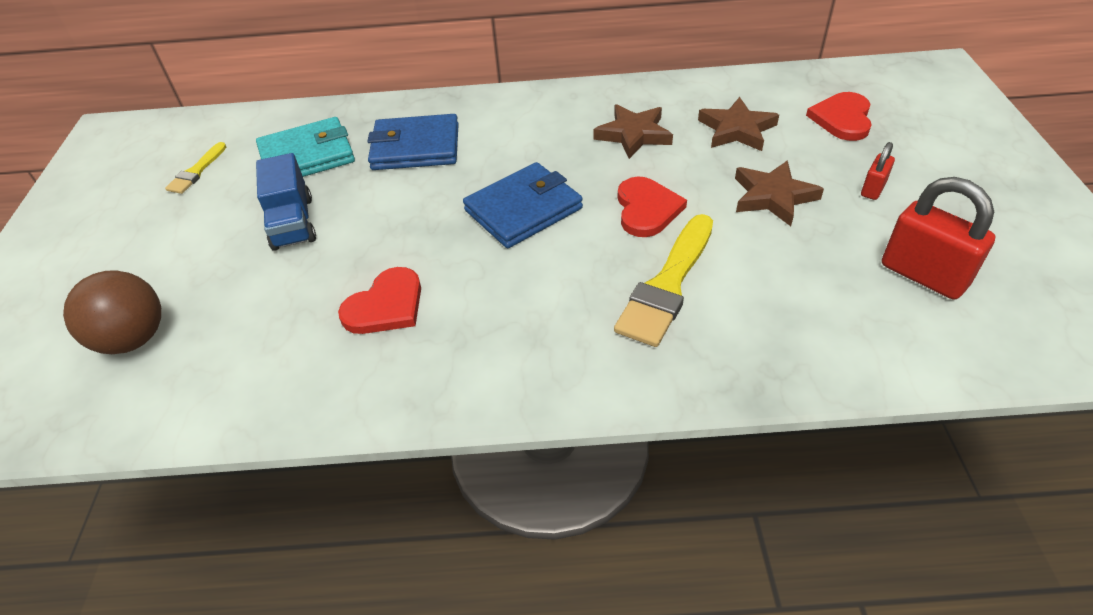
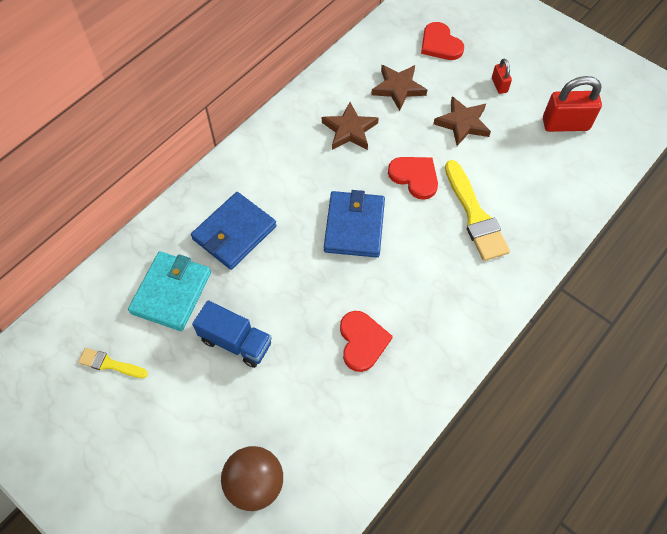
camera: 50 degrees left, 15 degrees up
yellow brush [165,142,226,194] -> yellow brush turned 135 degrees clockwise [78,348,148,378]

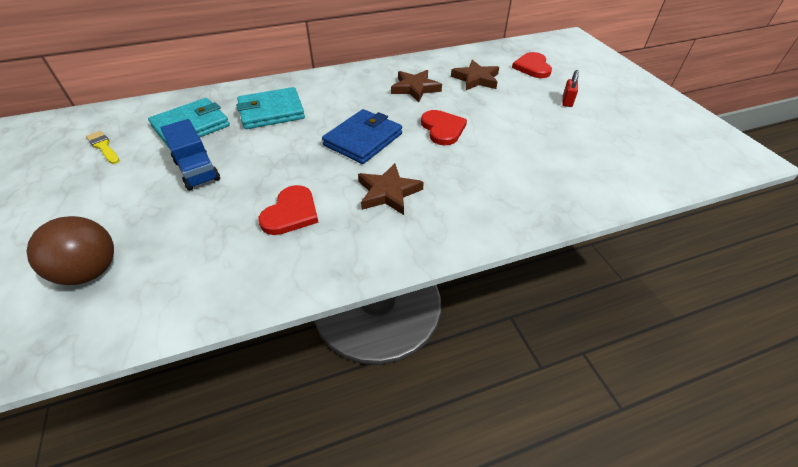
camera: 30 degrees right, 15 degrees down
blue wallet [191,192,277,270] -> turquoise wallet [236,87,305,129]
brown star [433,96,491,146] -> brown star moved to [358,163,424,215]
yellow brush [445,160,510,261] -> none
red padlock [543,76,602,132] -> none

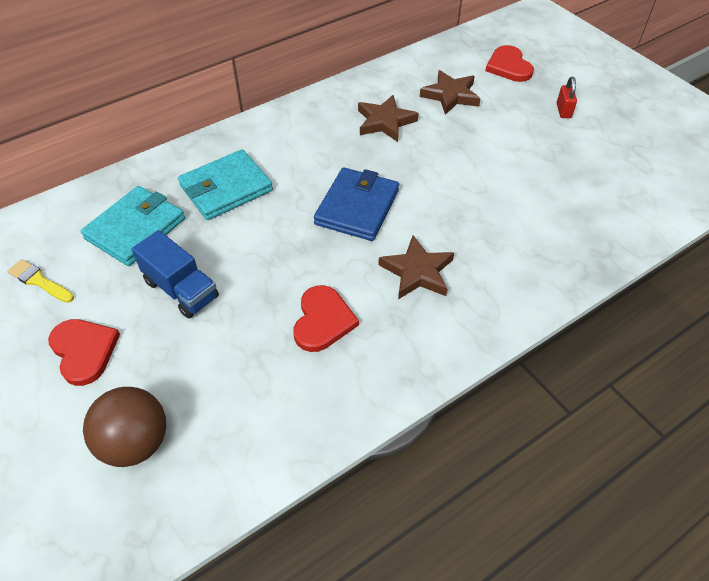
camera: 15 degrees left, 5 degrees up
red heart [421,110,467,145] -> red heart moved to [48,319,120,386]

